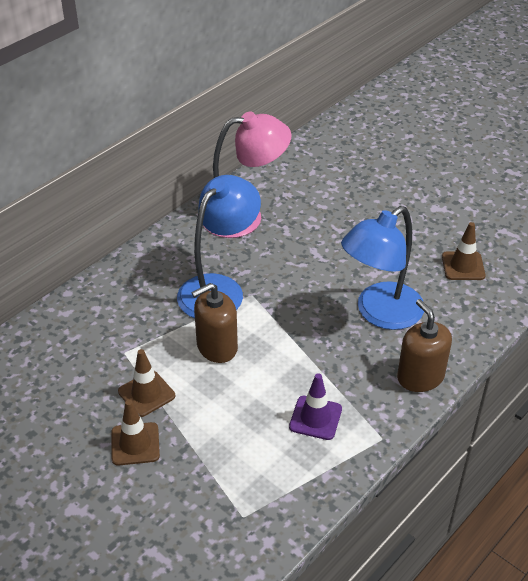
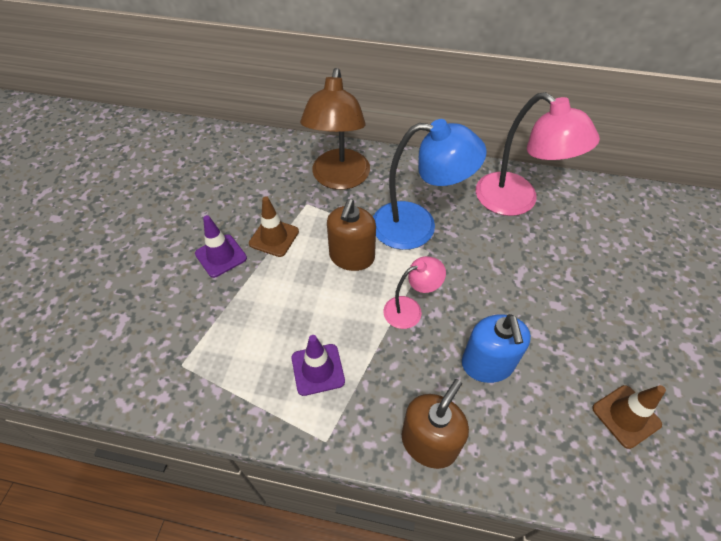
camera: 60 degrees right, 10 degrees up
brown traffic cone [111,400,160,465] -> purple traffic cone [195,215,247,278]
brown soap dispenser [192,283,238,363] -> brown soap dispenser turned 105 degrees counterclockwise [327,199,376,271]
blue lamp [341,206,424,330] -> blue soap dispenser [462,314,531,383]
none -> brown lamp [300,68,370,190]
none -> pink lamp [383,256,446,329]

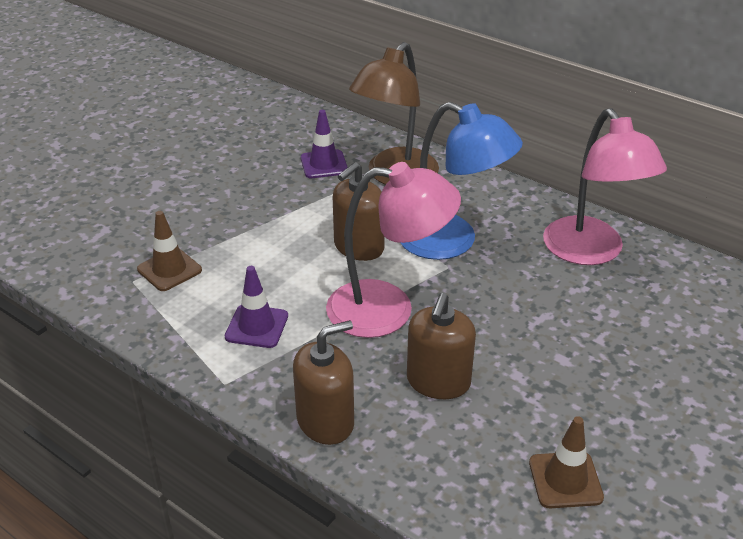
camera: 25 degrees right, 15 degrees down
purple traffic cone [195,215,247,278] -> purple traffic cone moved to [301,110,348,178]
brown traffic cone [249,196,299,257] -> brown traffic cone moved to [137,211,202,291]
pink lamp [383,256,446,329] -> pink lamp [326,162,461,338], size x1.88
blue soap dispenser [462,314,531,383] -> brown soap dispenser [407,293,476,399]

